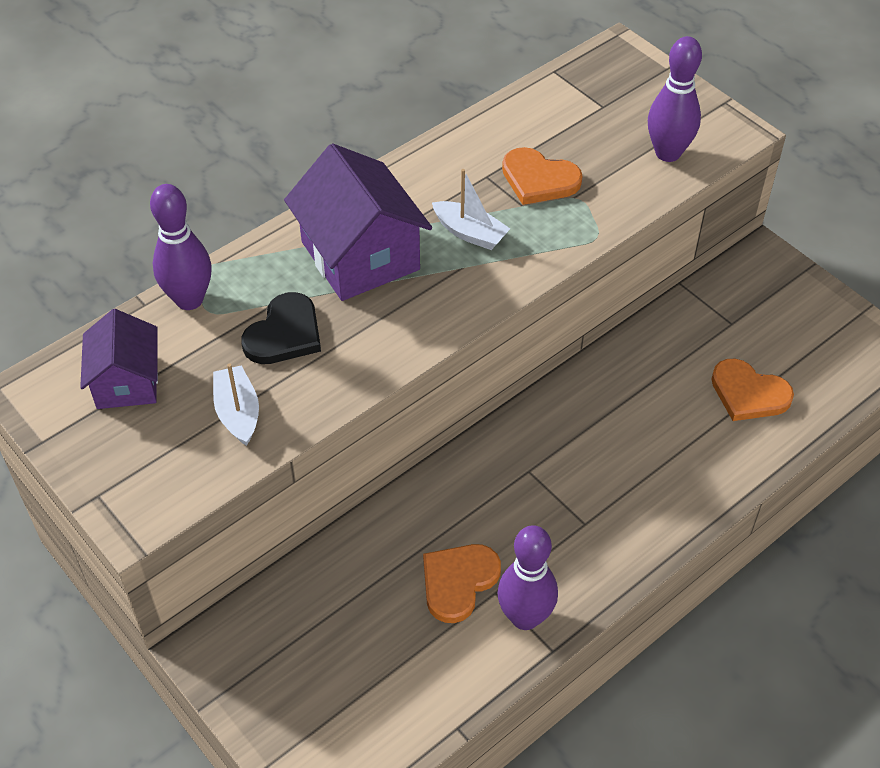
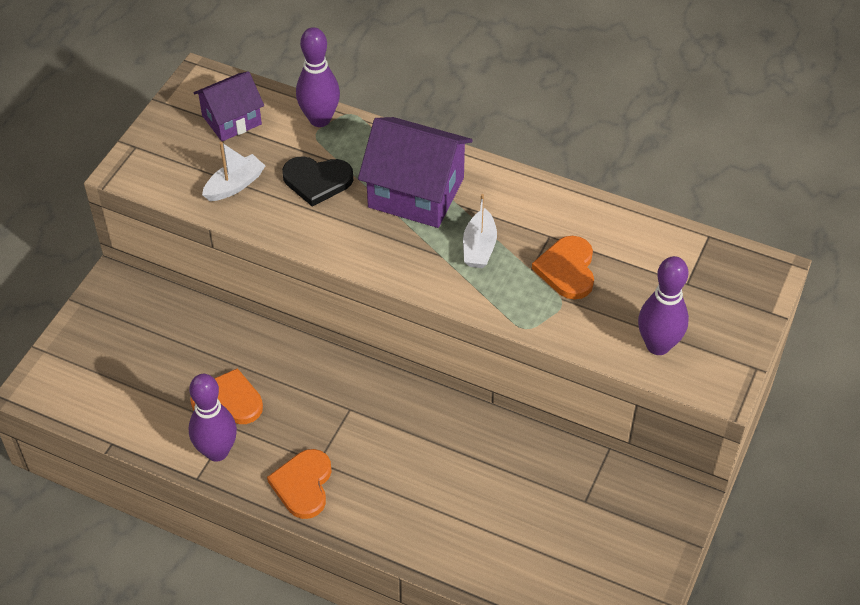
camera: 65 degrees right, 0 degrees up
purple house [284,144,432,301] -> purple house turned 75 degrees clockwise [358,117,473,228]
orange heart [712,359,794,421] -> orange heart moved to [267,449,332,519]

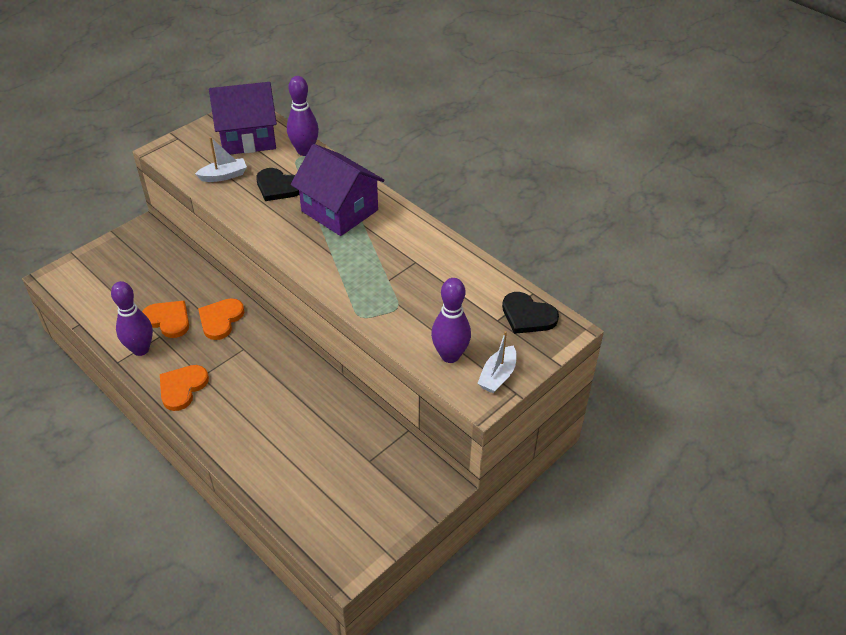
camera: 20 degrees right, 5 degrees down
purple house [194,71,264,141] -> purple house [209,82,277,154], size x1.61
white boat [463,194,497,268] -> white boat moved to [477,331,517,393]
orange heart [532,236,594,299] -> orange heart moved to [198,298,244,340]
none -> black heart [502,292,559,334]

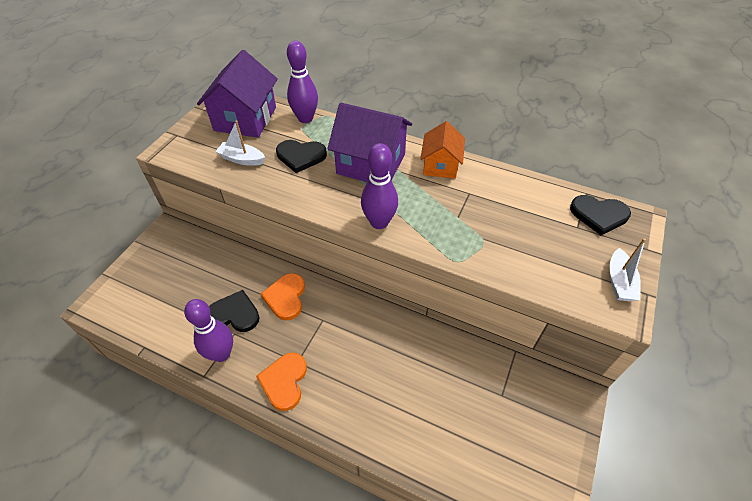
camera: 20 degrees left, 5 degrees up
orange heart [142,301,189,338] -> black heart [209,290,260,332]
white boat [195,137,247,182] -> white boat turned 120 degrees counterclockwise [215,120,265,166]
purple house [209,82,277,154] -> purple house turned 45 degrees counterclockwise [197,50,278,138]
purple bowling pin [431,278,471,363] -> purple bowling pin moved to [361,143,398,229]
none -> orange house [421,121,465,179]

